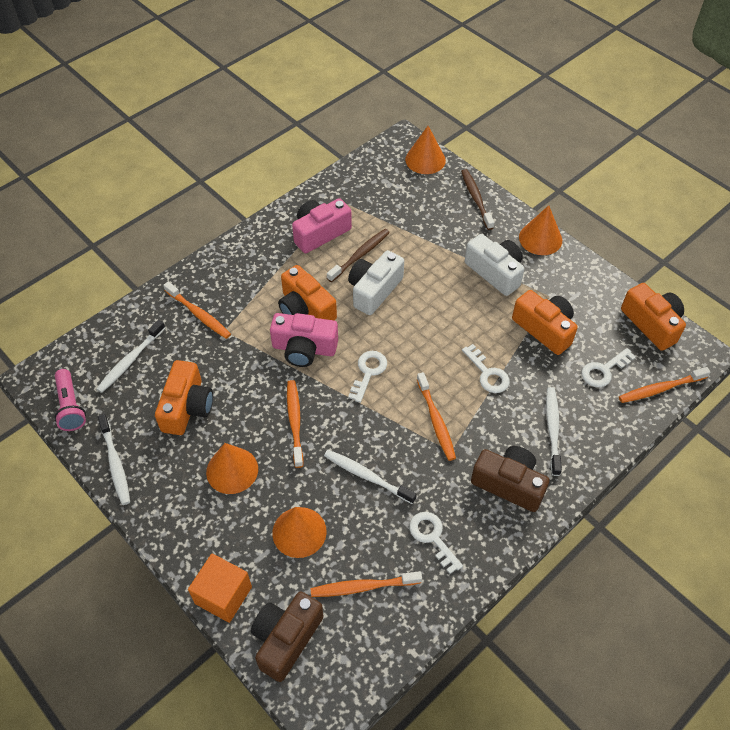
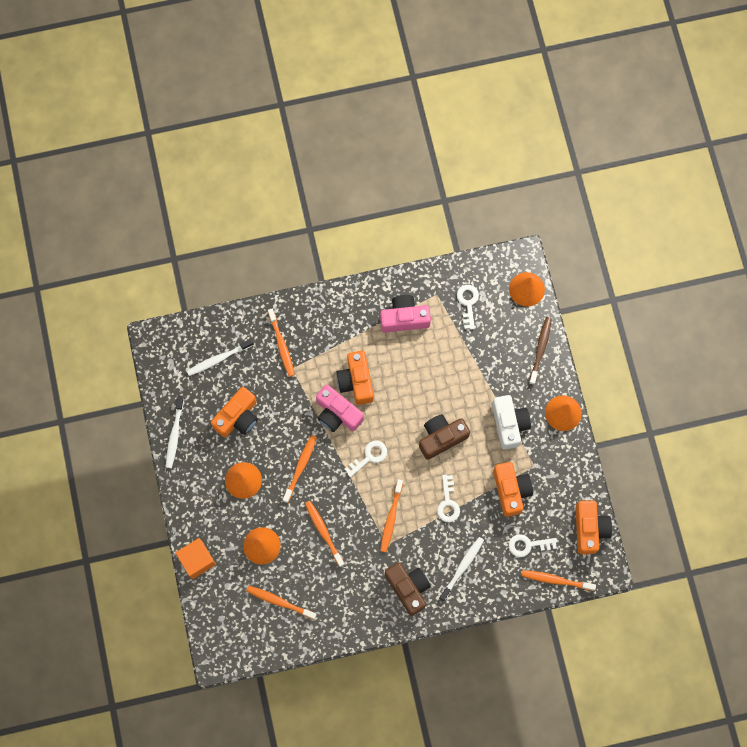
camera: 30 degrees right, 20 degrees up
pink flashlight [54,369,86,431] -> none
brown camera [251,591,324,682] -> brown camera moved to [419,414,470,460]
white toothbrush [324,450,417,504] -> orange toothbrush [305,501,345,567]
brown toothbrush [327,229,390,282] -> none
white camera [348,250,404,315] -> none
white key [409,512,463,574] -> white key moved to [457,285,479,329]

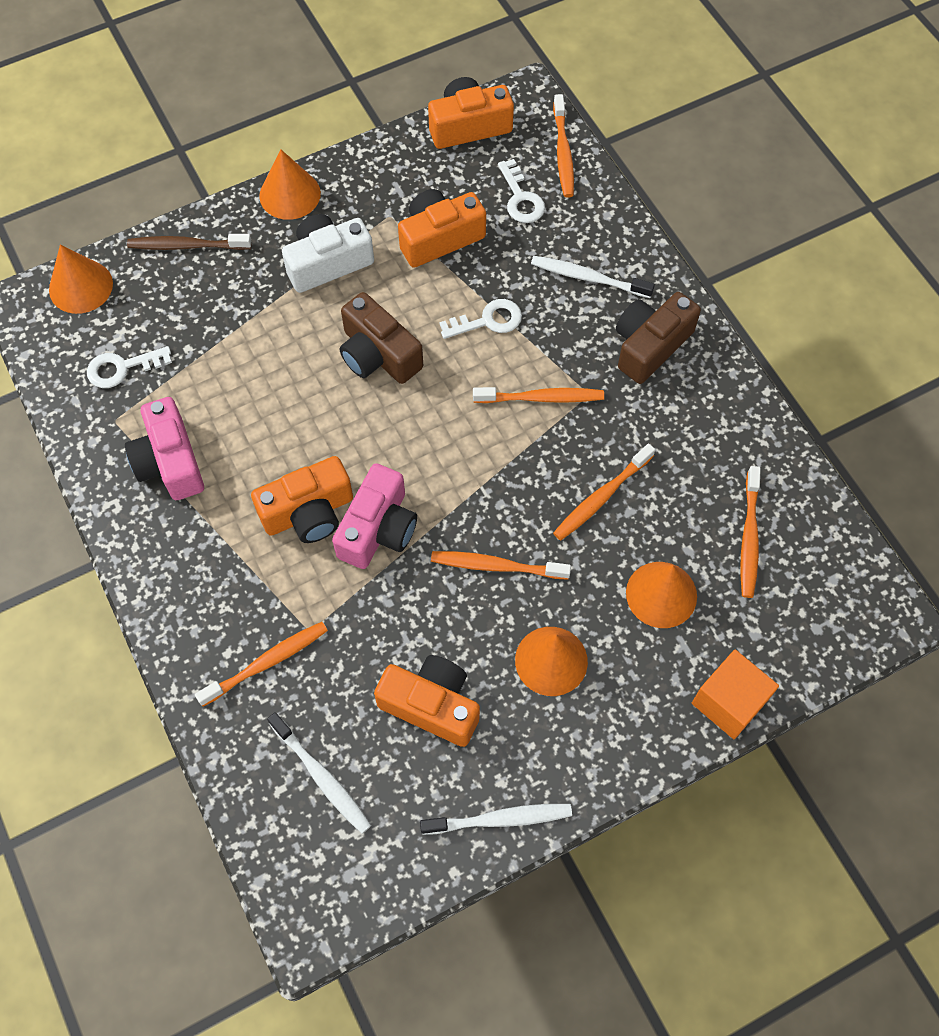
camera: 105 degrees left, 10 degrees down
white key [345,441,387,477] -> none

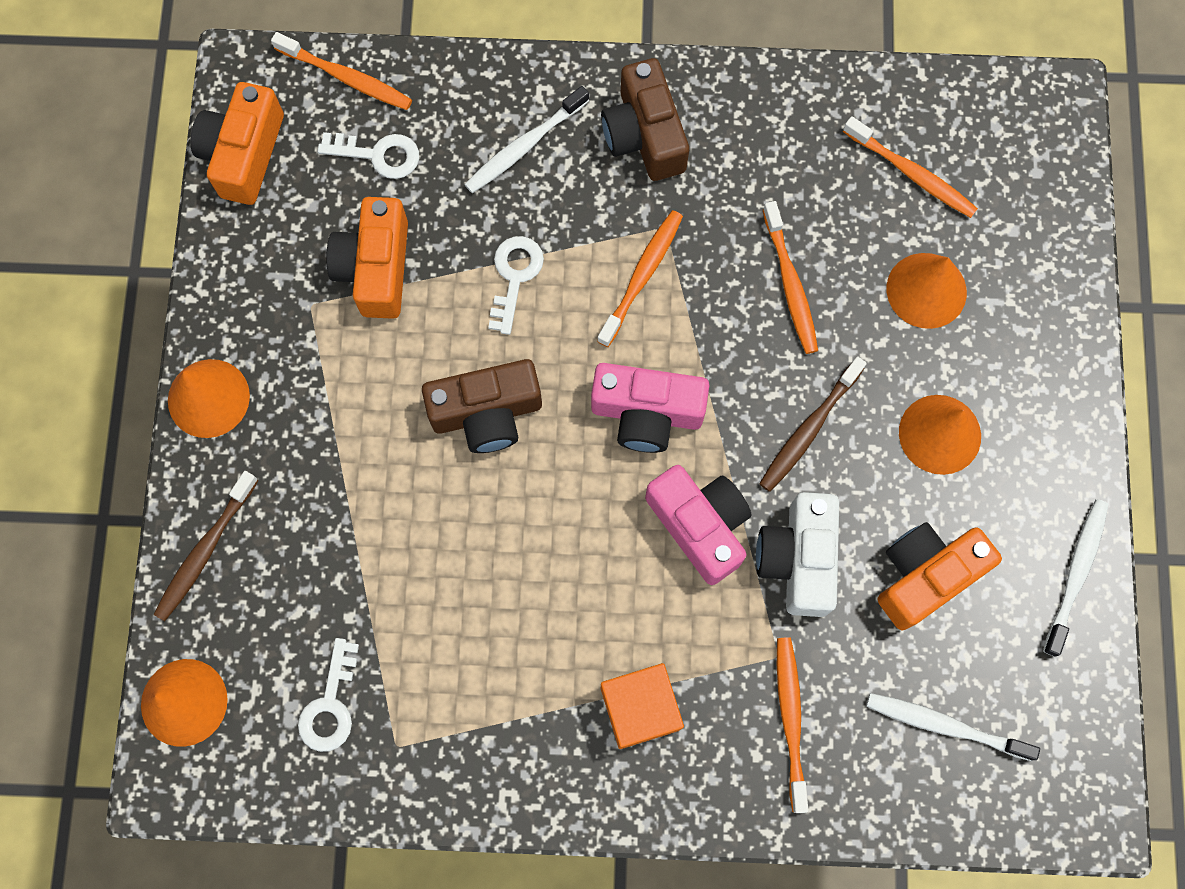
camera: 60 degrees left, 10 degrees up
pink camera [125,397,204,500] -> pink camera moved to [591,363,709,453]
orange camera [251,456,353,543] -> none
white toothbrush [267,712,371,834] -> white toothbrush turned 150 degrees counterclockwise [866,693,1040,761]
white camera [282,214,374,293] -> white camera moved to [756,492,839,617]
orange toothbrush [431,551,571,580] -> brown toothbrush [759,356,867,492]
orange cube [692,649,779,739] -> orange cube moved to [601,663,684,749]

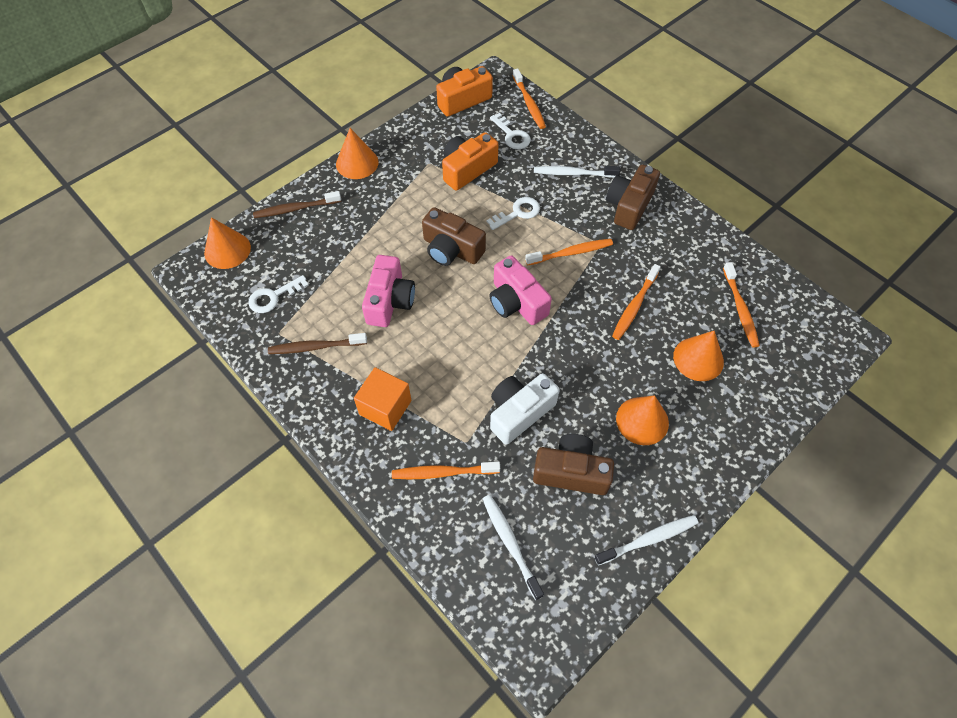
camera: 45 degrees right, 15 degrees down
pink camera [645,465,751,585] -> pink camera moved to [362,255,415,327]
brown toothbrush [759,356,867,492] -> brown toothbrush moved to [268,333,367,354]
orange toothbrush [777,637,808,813] -> orange toothbrush turned 135 degrees counterclockwise [392,462,500,479]
orange camera [878,522,1002,630] -> brown camera [533,434,614,495]

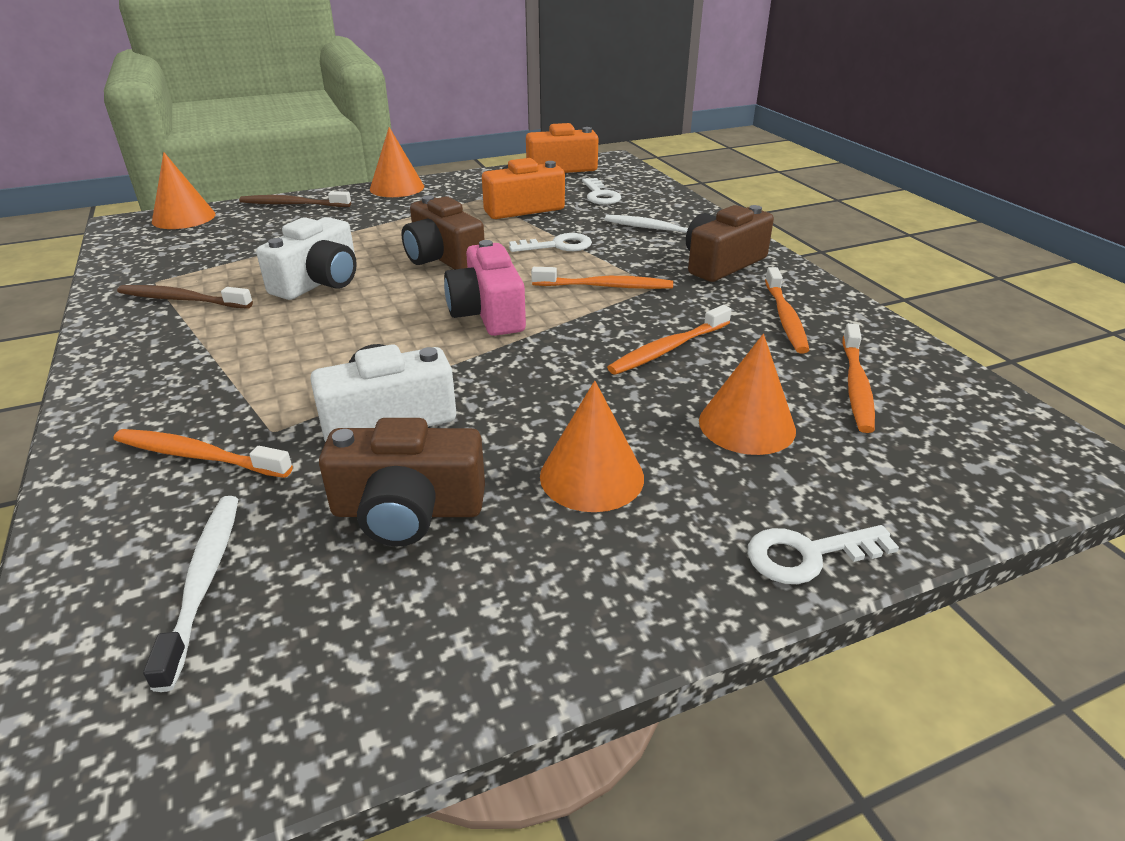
camera: 20 degrees right, 25 degrees down
white key [249,275,309,313] -> white key moved to [747,525,899,584]
orange cube [354,367,412,431] -> none
pink camera [362,255,415,327] -> white camera [256,217,357,300]
orange toothbrush [513,69,546,129] -> orange toothbrush moved to [765,267,809,353]
brown camera [533,434,614,495] -> brown camera turned 150 degrees clockwise [319,418,485,546]
white toothbrush [594,515,698,566] -> none

